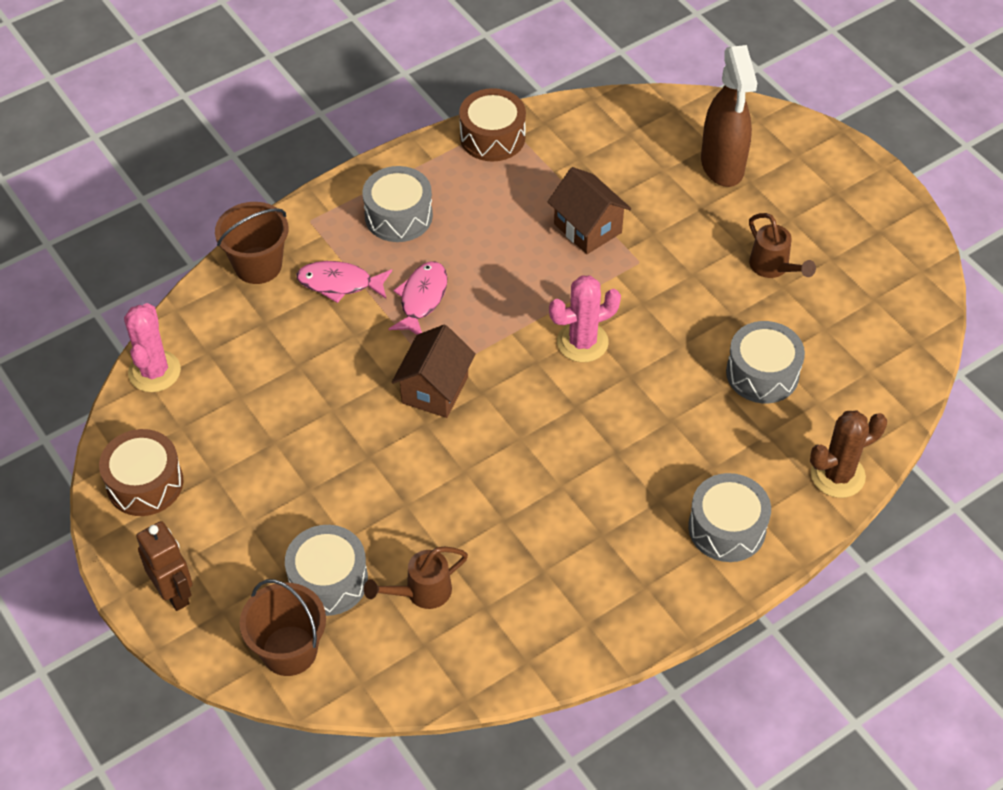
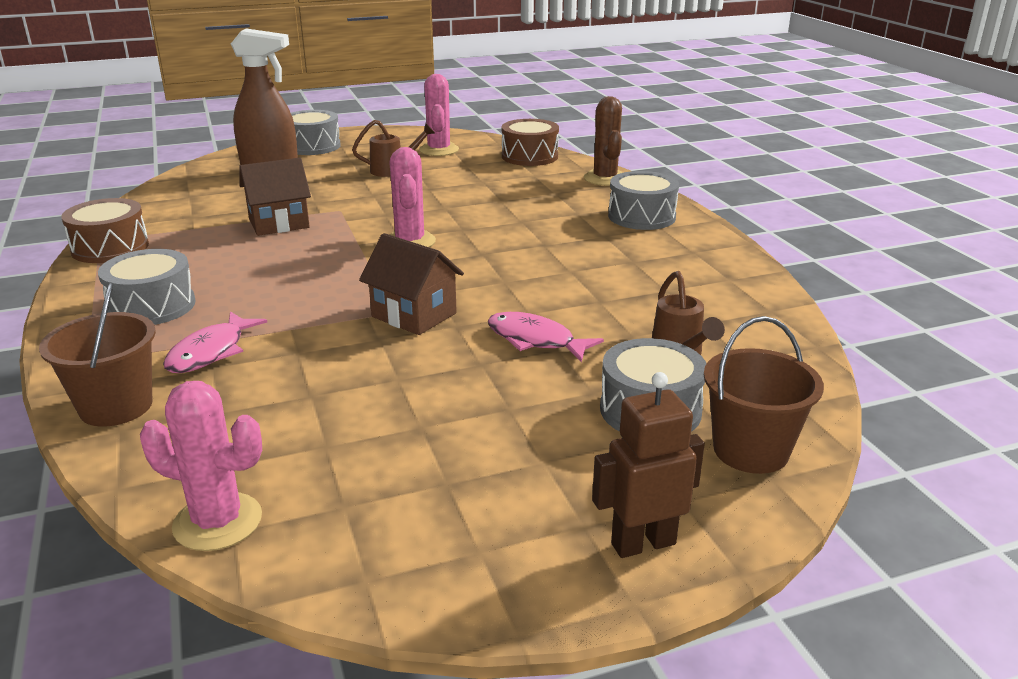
camera: 75 degrees left, 25 degrees down
brown drum [99,429,183,516] -> brown drum moved to [502,119,559,166]
pink fish [389,262,447,335] -> pink fish moved to [488,312,604,362]
grey drum [726,321,805,403] -> grey drum moved to [291,110,341,155]
none -> pink cactus [419,74,459,156]

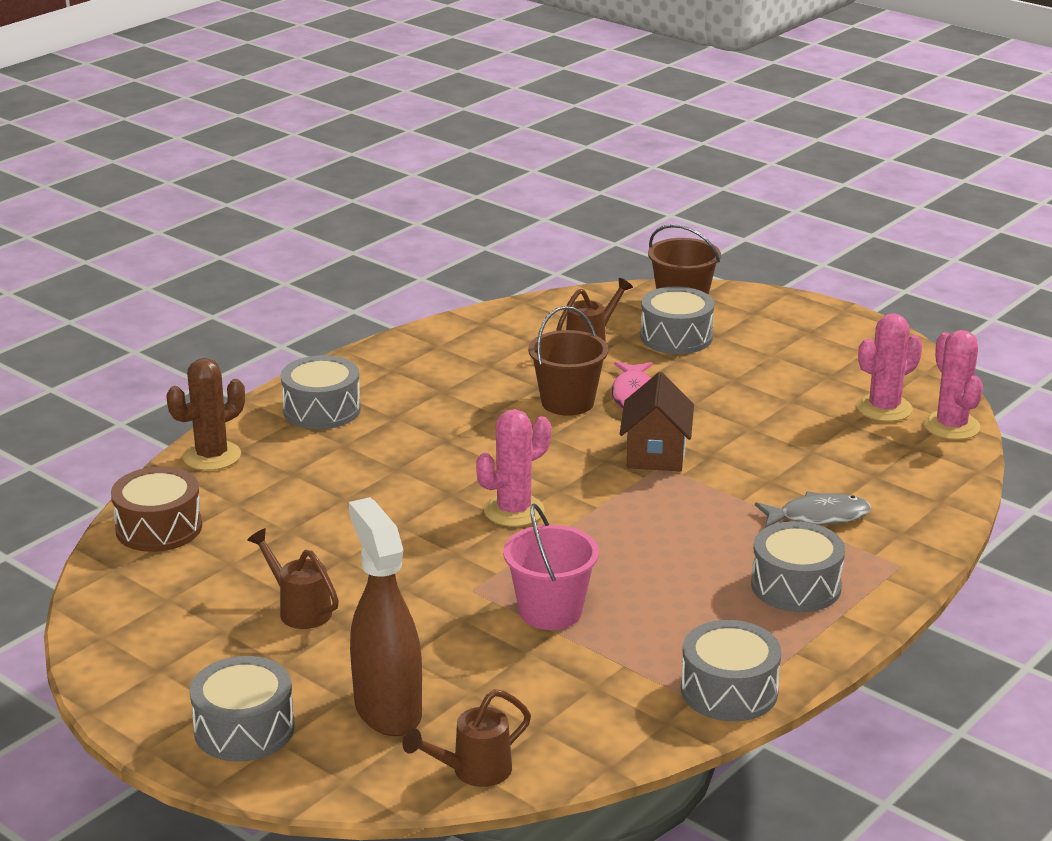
camera: 120 degrees left, 0 degrees up
brown bucket [39,282,156,427] -> brown bucket moved to [528,306,608,416]
brown drum [61,198,149,263] -> grey drum [681,620,782,721]
pink fish [163,311,267,373] -> grey fish [755,491,871,528]
brown house [239,158,311,236] -> pink bucket [503,504,599,630]
pink cactus [419,74,459,156] -> pink cactus moved to [856,313,922,422]
brown robot [592,372,705,558] -> none
none -> brown watering can [402,689,531,787]

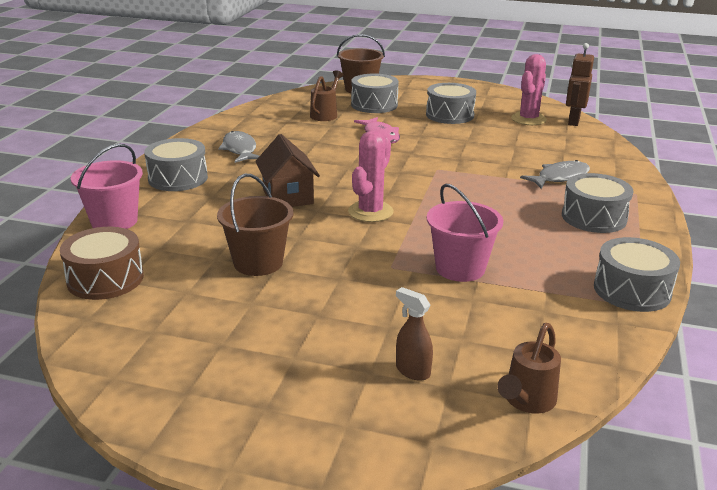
camera: 25 degrees left, 0 degrees up
brown cactus [166,358,245,471] -> pink bucket [71,144,143,229]
grey drum [190,656,295,762] -> grey drum moved to [426,83,476,124]
brown watering can [247,528,339,629] -> none
brown spray bottle [349,497,422,736] -> brown spray bottle [396,287,433,381], size x0.46
brown bucket [528,306,608,416] -> brown bucket moved to [217,174,293,276]
brown house [620,372,694,471] -> brown house moved to [255,134,320,207]
pink cactus [923,330,983,440] -> brown robot [566,43,594,126]
none -> grey fish [218,131,259,163]

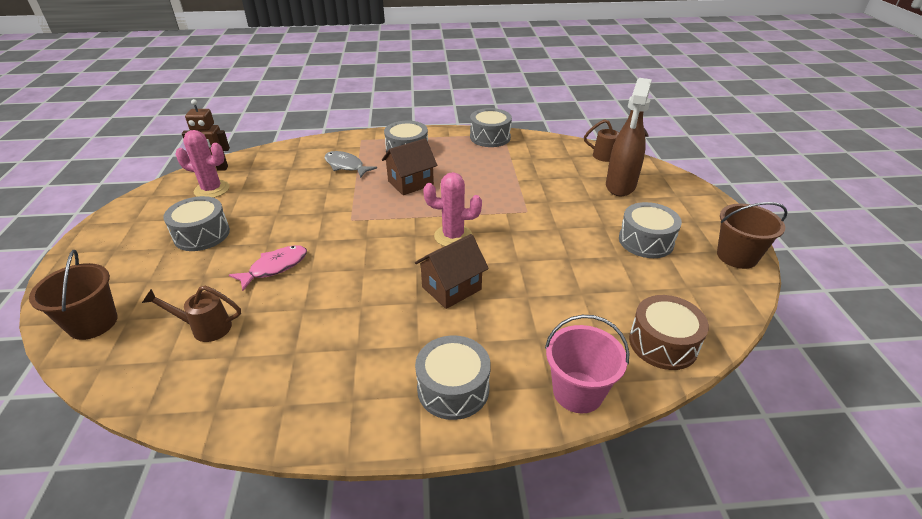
camera: 110 degrees left, 10 degrees up
brown bucket [217,174,293,276] -> brown bucket moved to [717,202,788,269]
grey fish [218,131,259,163] -> none
grey drum [351,74,399,113] -> grey drum moved to [619,202,682,258]
brown spray bottle [396,287,433,381] -> brown spray bottle [606,78,652,196], size x2.18
pink bucket [427,184,503,282] -> none
none -> brown house [382,138,437,195]

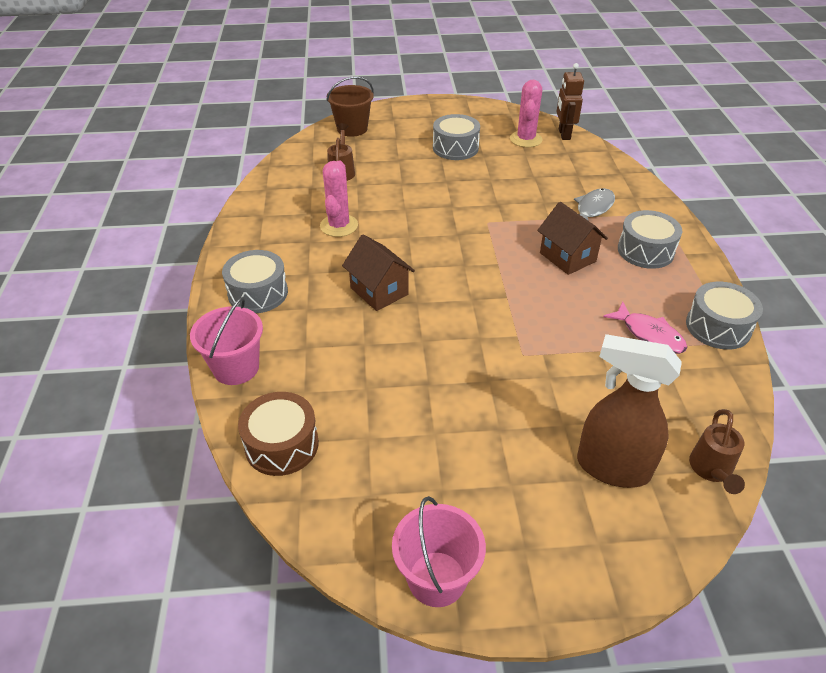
camera: 90 degrees right, 5 degrees up
pink fish [229,245,307,291] -> pink fish moved to [603,301,687,354]
pink cactus [423,172,482,246] -> pink cactus moved to [320,161,358,237]
grey drum [619,202,682,258] -> none
brown bucket [717,202,788,269] -> pink bucket [392,496,486,607]

